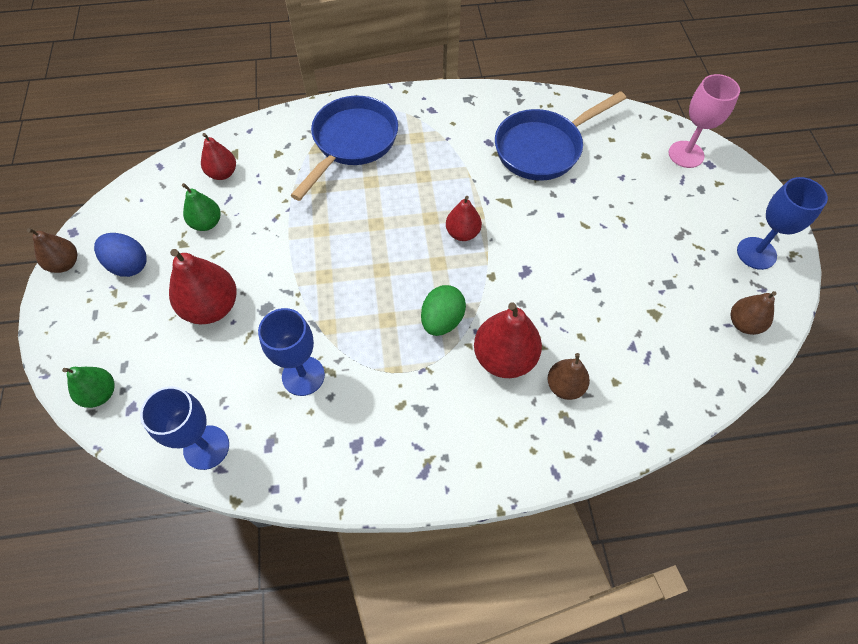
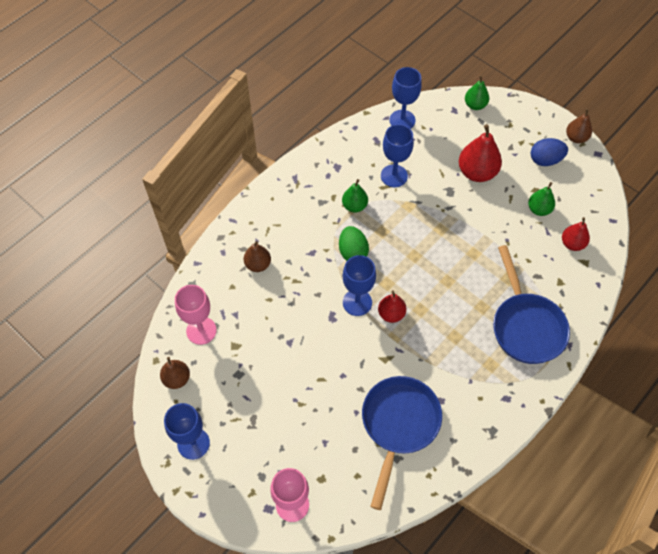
camera: 140 degrees right, 0 degrees up
red pear [474,302,542,378] -> none
none -> pink goblet [175,285,217,345]
none -> green pear [342,179,368,213]
none -> blue goblet [343,255,376,316]

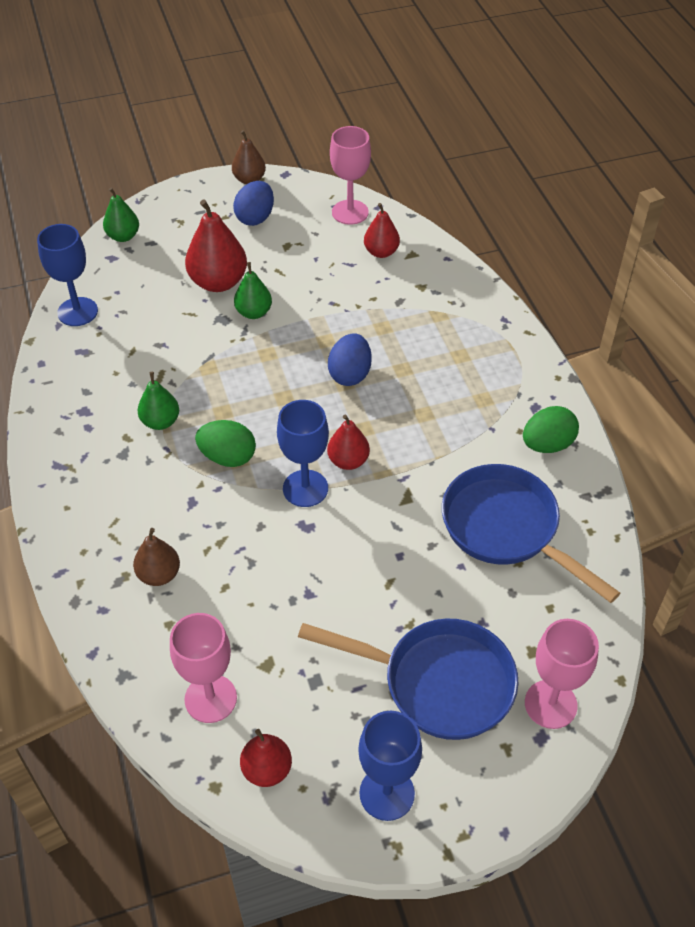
camera: 60 degrees left, 10 degrees down
brown pear [160,357,190,389] -> red pear [240,729,292,787]
blue goblet [381,124,414,187] -> none
blue pan [493,245,570,364] -> blue pan moved to [298,619,518,740]
green pear [528,182,555,216] -> green pear moved to [234,262,272,319]
none -> blue egg [328,333,372,386]
none -> pink goblet [330,126,371,225]
none -> green egg [523,406,579,453]

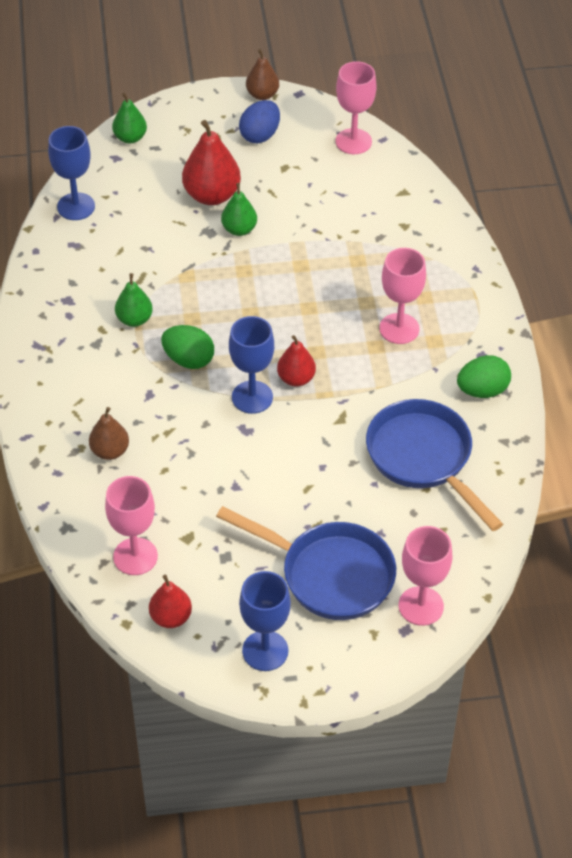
camera: 10 degrees right, 0 degrees up
blue egg [328,333,372,386] -> none
red pear [364,203,400,258] -> none
none -> pink goblet [379,248,426,344]

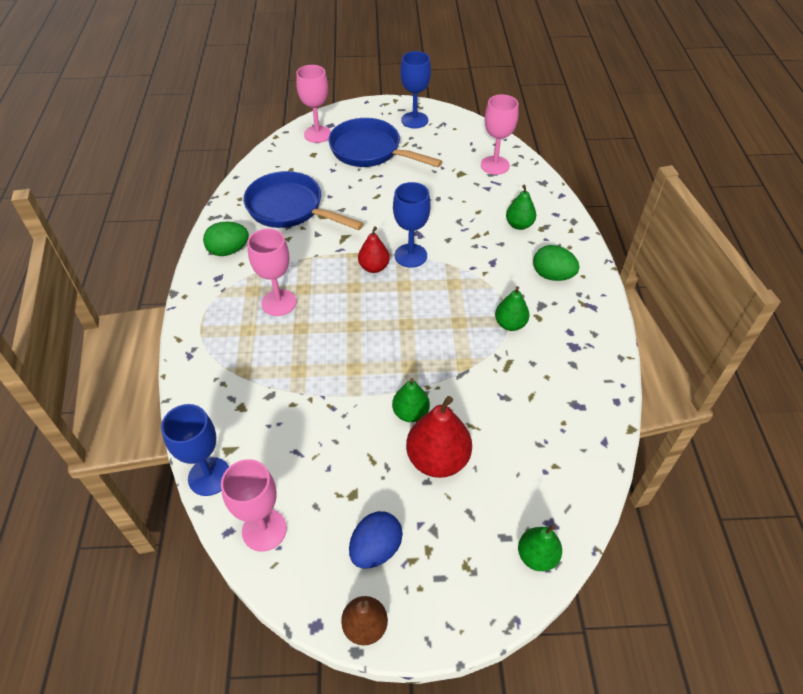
camera: 175 degrees left, 0 degrees up
blue goblet [48,126,95,220] -> blue goblet moved to [161,404,229,496]
brown pear [89,407,129,460] -> green pear [506,185,536,230]
red pear [149,575,192,628] -> none
green egg [161,325,214,369] -> green egg moved to [533,245,579,281]
blue pan [366,399,503,531] -> blue pan turned 150 degrees clockwise [243,171,364,230]

